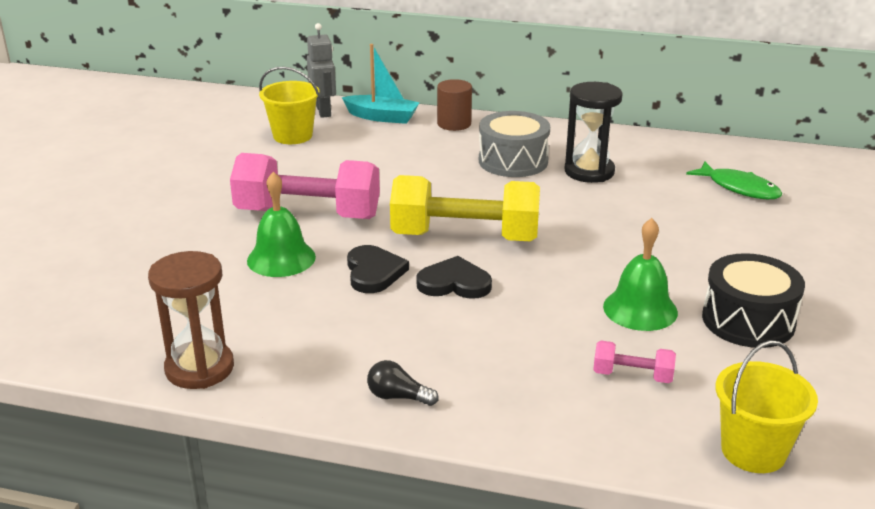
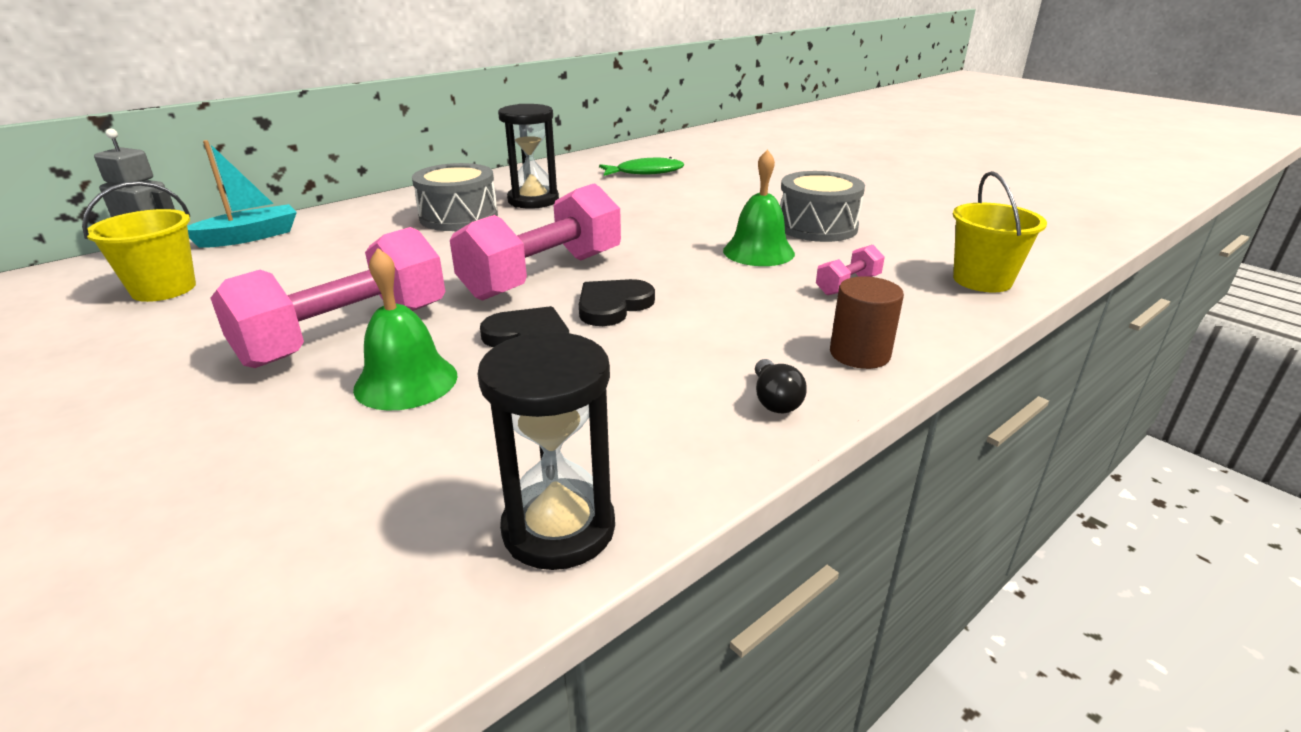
camera: 55 degrees left, 0 degrees up
brown hourglass [148,251,234,389] -> black hourglass [478,331,615,570]
black light bulb [367,360,439,406] -> black light bulb turned 60 degrees counterclockwise [755,359,807,413]
yellow dumbbell [390,175,540,241] -> pink dumbbell [450,183,621,301]
brown cylinder [437,79,472,131] -> brown cylinder moved to [830,276,904,369]
black drum [702,253,805,348] -> grey drum [780,171,865,242]

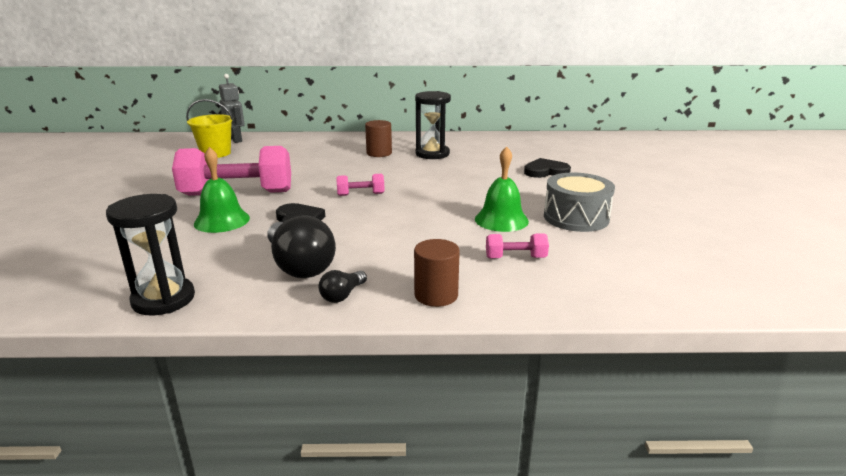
camera: 40 degrees right, 5 degrees down
turquoise boat [187,140,297,248] -> none
grey drum [412,163,498,231] -> brown cylinder [365,120,392,157]
pink dumbbell [450,183,621,301] -> pink dumbbell [336,174,385,196], size x0.44
black heart [579,279,655,326] -> black heart moved to [524,158,571,178]
green fish [599,157,684,176] -> none
yellow bucket [953,171,1047,293] -> none
none -> black light bulb [268,215,336,278]

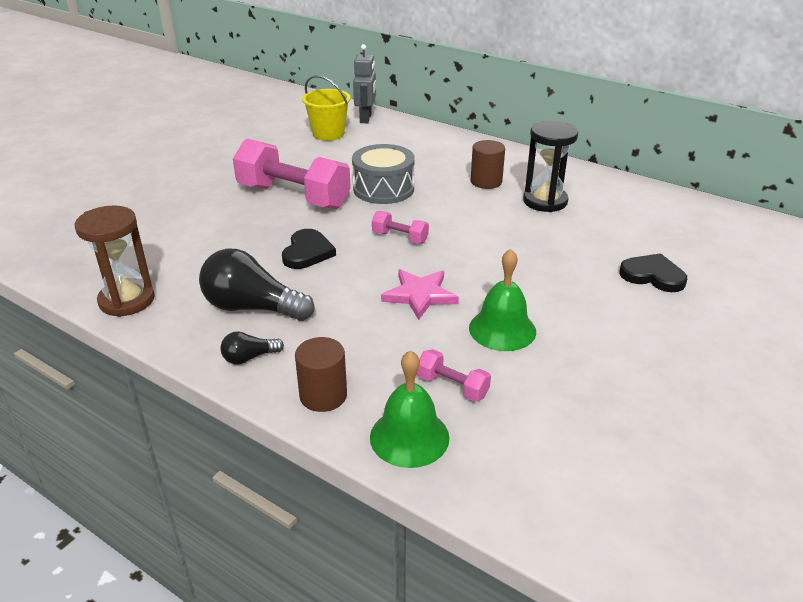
camera: 35 degrees right, 10 degrees up
black hourglass [106,194,195,315] -> brown hourglass [74,205,155,317]
green bell [194,147,250,233] -> green bell moved to [370,350,449,468]
black light bulb [268,215,336,278] -> black light bulb turned 105 degrees clockwise [199,249,314,321]
grey drum [544,173,615,232] -> grey drum moved to [352,144,415,204]
none -> pink star [381,269,459,320]

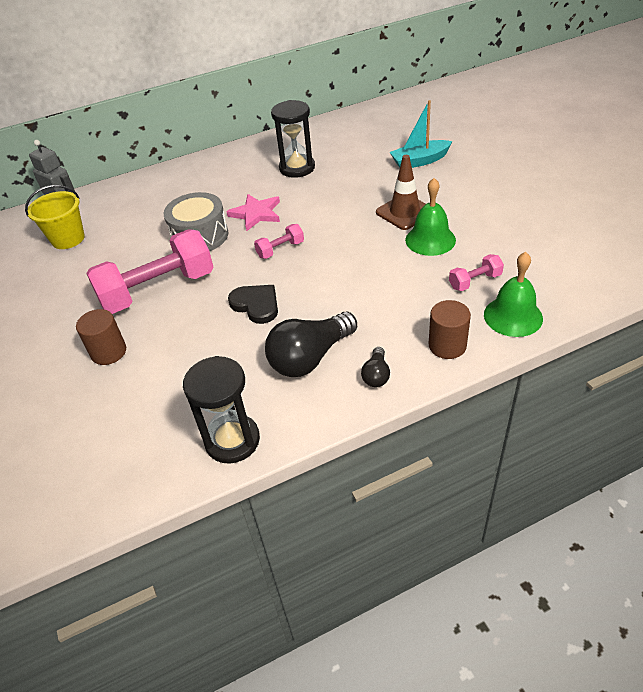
camera: 55 degrees left, 10 degrees up
brown hourglass [74,205,155,317] -> black hourglass [183,356,260,464]
pink star [381,269,459,320] -> pink star moved to [226,194,280,231]
brown cylinder [471,140,505,189] -> brown cylinder moved to [76,309,126,365]
black heart [619,253,687,292] -> turquoise boat [390,100,452,168]
none -> brown traffic cone [376,155,426,230]

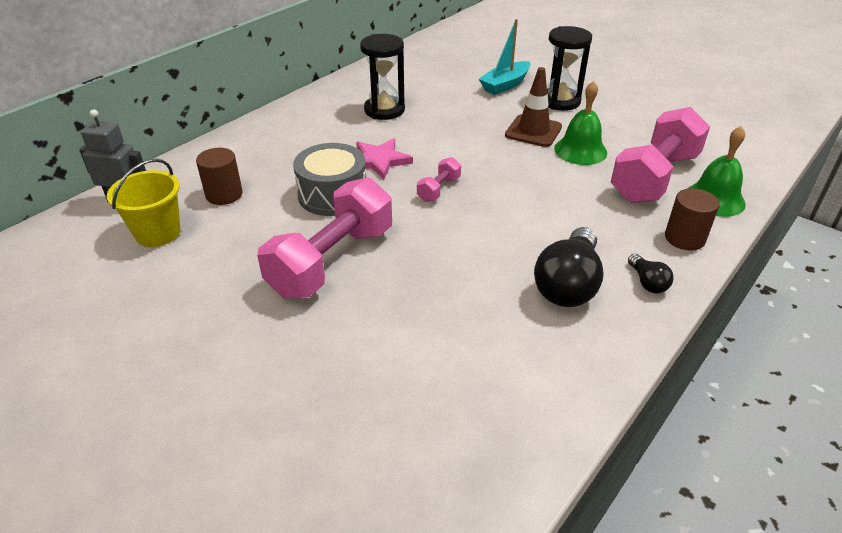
camera: 30 degrees left, 5 degrees down
brown cylinder [76,309,126,365] -> brown cylinder moved to [196,148,243,205]
black hourglass [183,356,260,464] -> black hourglass moved to [547,26,592,111]
black heart [228,285,278,324] -> none
pink dumbbell [449,254,504,291] -> pink dumbbell [611,107,710,203], size x2.27

